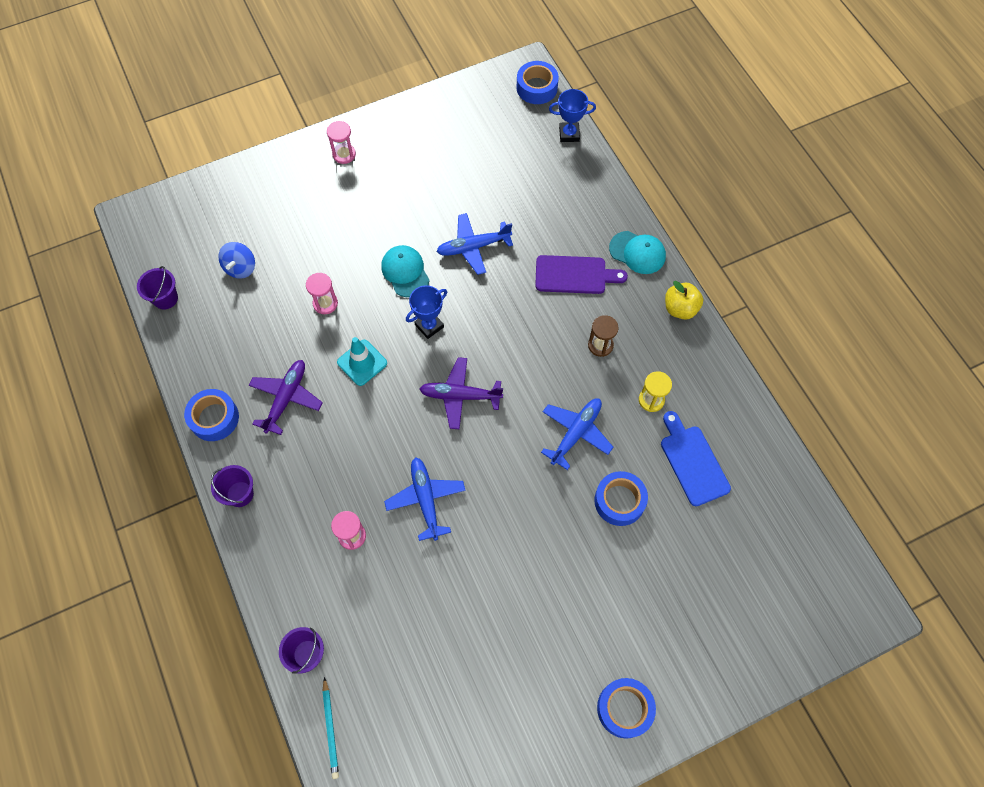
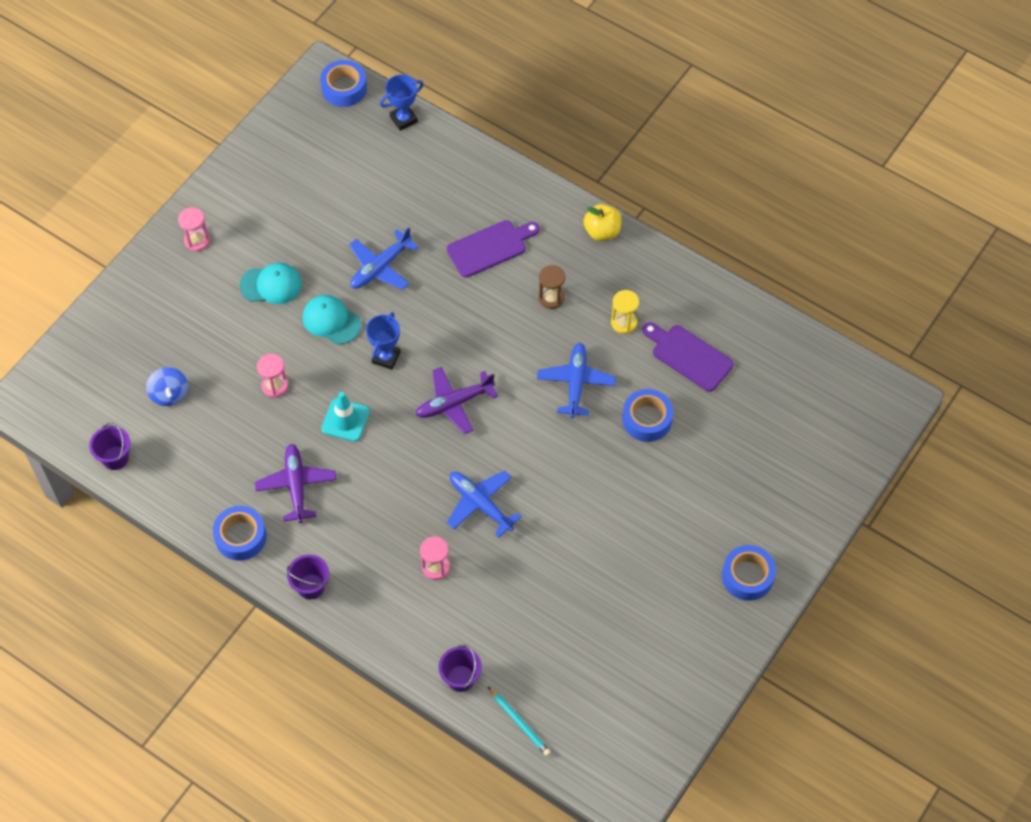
camera: 30 degrees left, 5 degrees down
turquoise cap [609,231,666,274] -> turquoise cap moved to [240,263,302,304]
blue cutting board [661,411,731,506] -> purple cutting board [642,322,734,392]

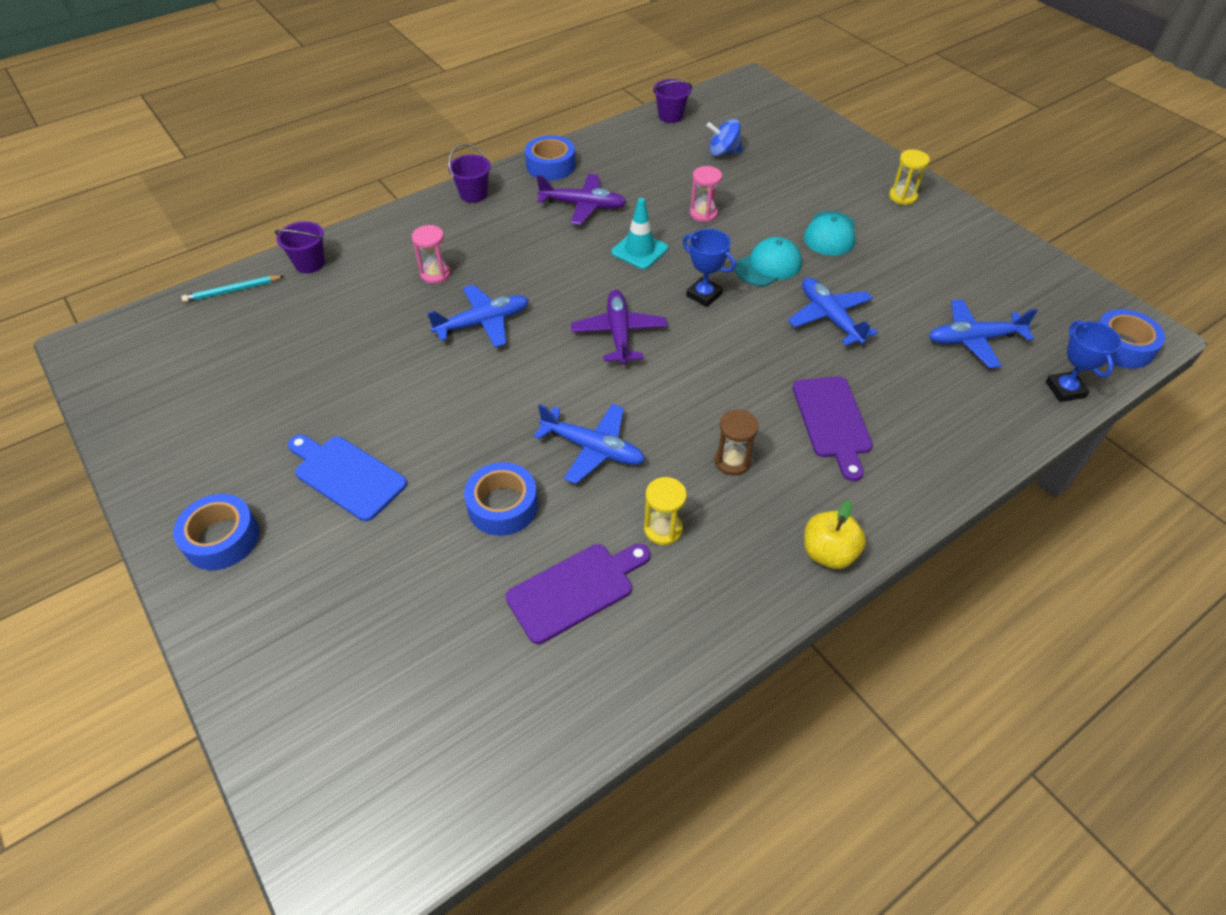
camera: 110 degrees right, 10 degrees down
pink hourglass [178,207,210,251] -> yellow hourglass [889,150,930,205]
none -> blue cutting board [288,435,407,521]
none -> blue plane [929,299,1038,368]

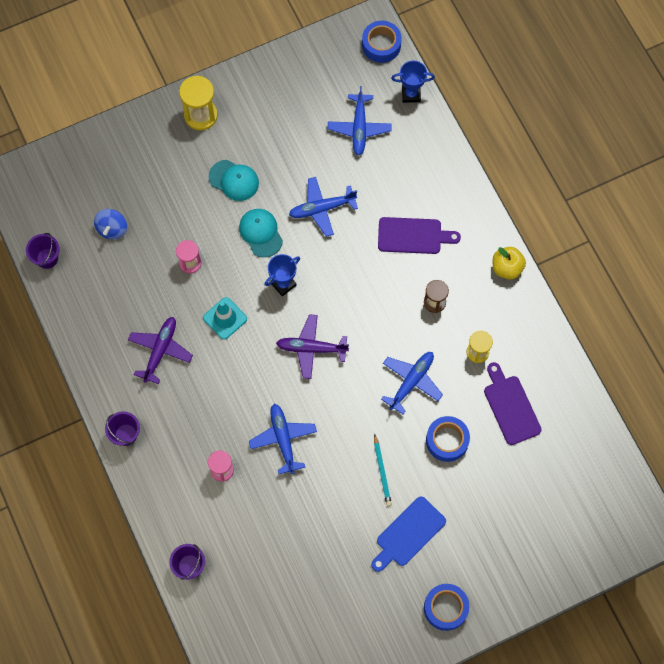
camera: 80 degrees left, 20 degrees up
turquoise pencil [181,275,284,302] -> turquoise pencil moved to [374,434,392,506]
blue tape [525,135,576,180] -> none
yellow hourglass [889,150,930,205] -> yellow hourglass [179,76,218,131], size x1.56

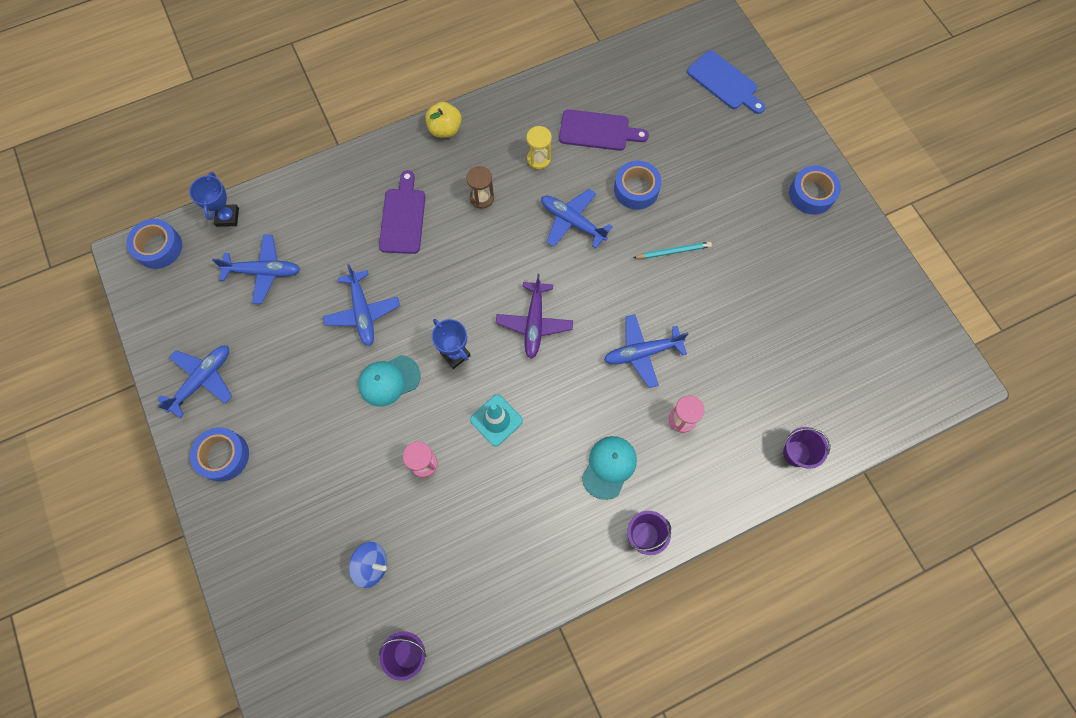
camera: 90 degrees left, 0 degrees up
purple plane [128,317,193,384] -> none
yellow hourglass [179,76,218,131] -> blue tape [190,427,249,482]
turquoise cap [209,160,259,201] -> turquoise cap moved to [582,436,637,500]
blue cutting board [371,496,446,572] -> blue cutting board moved to [687,50,765,114]
purple cutting board [484,362,542,445] -> purple cutting board turned 150 degrees counterclockwise [559,110,649,151]
none -> blue plane [157,346,232,418]

